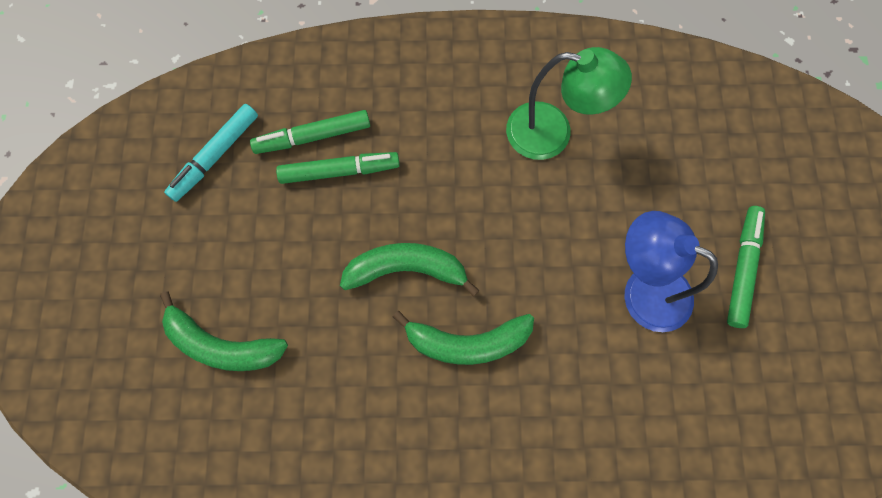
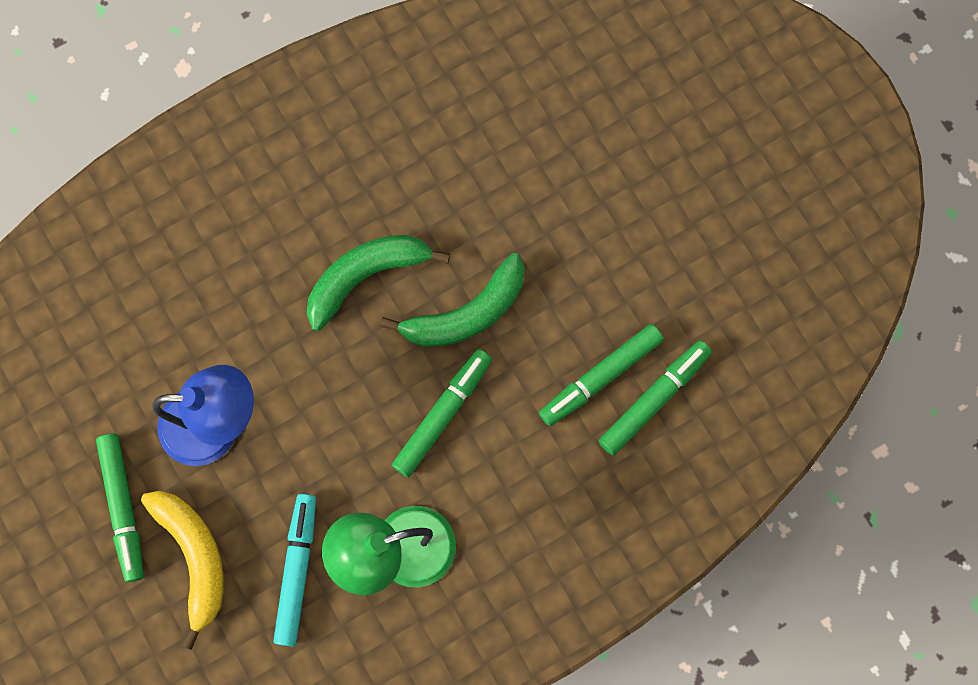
camera: 150 degrees right, 5 degrees up
green banana [160,291,288,371] -> none
turquoise marker [164,104,258,202] -> turquoise marker moved to [273,494,316,646]
none -> yellow banana [141,491,224,650]
none -> green marker [392,349,492,477]

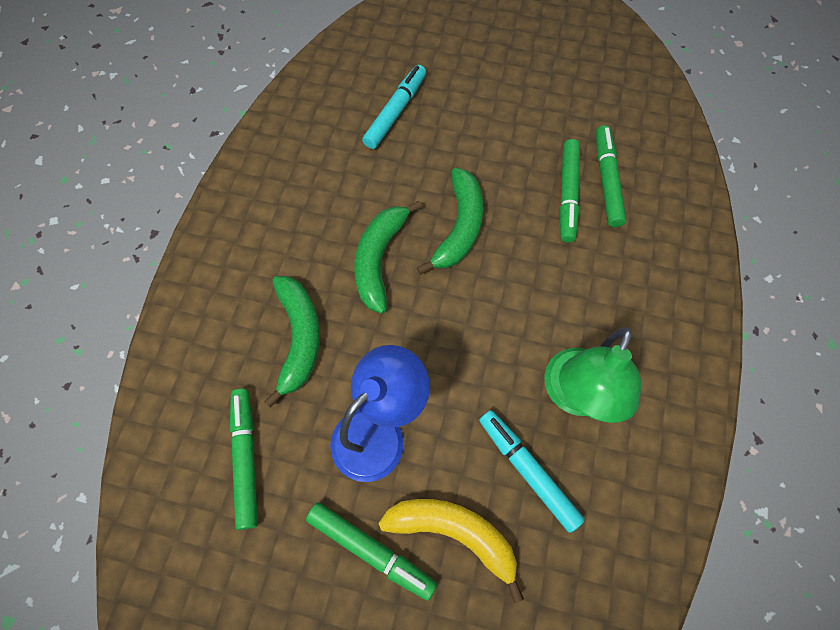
camera: 45 degrees left, 10 degrees down
green marker [392,349,492,477] -> green marker moved to [230,388,258,530]
none -> green banana [264,276,320,408]
none -> turquoise marker [362,65,426,149]

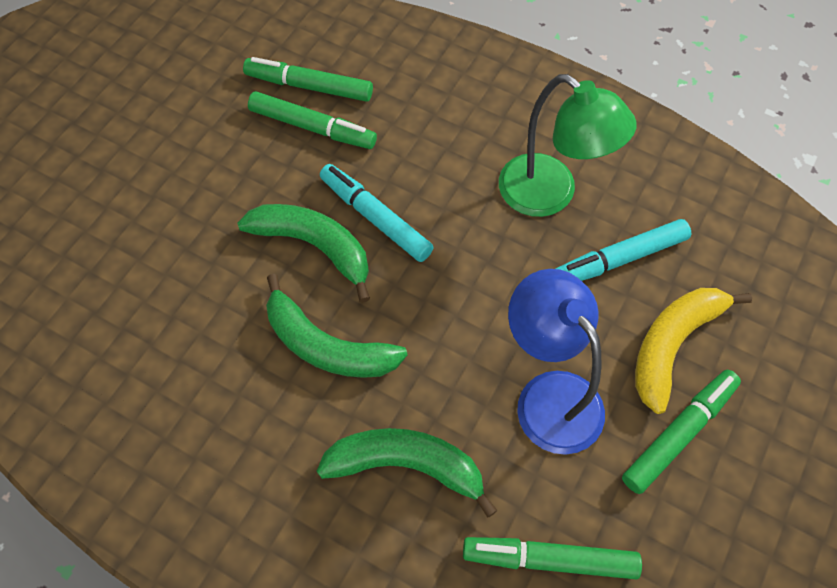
camera: 75 degrees left, 5 degrees down
turquoise marker [362,65,426,149] -> turquoise marker moved to [320,164,434,262]

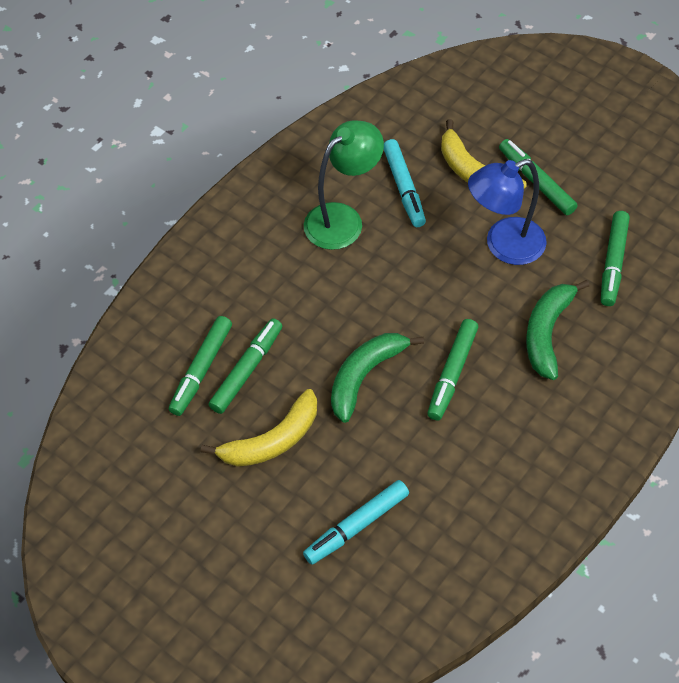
camera: 80 degrees left, 5 degrees down
green banana [266,274,408,378] -> green marker [427,319,478,420]
turquoise marker [320,164,434,262] -> turquoise marker moved to [303,480,409,564]
none -> yellow banana [201,389,317,467]

